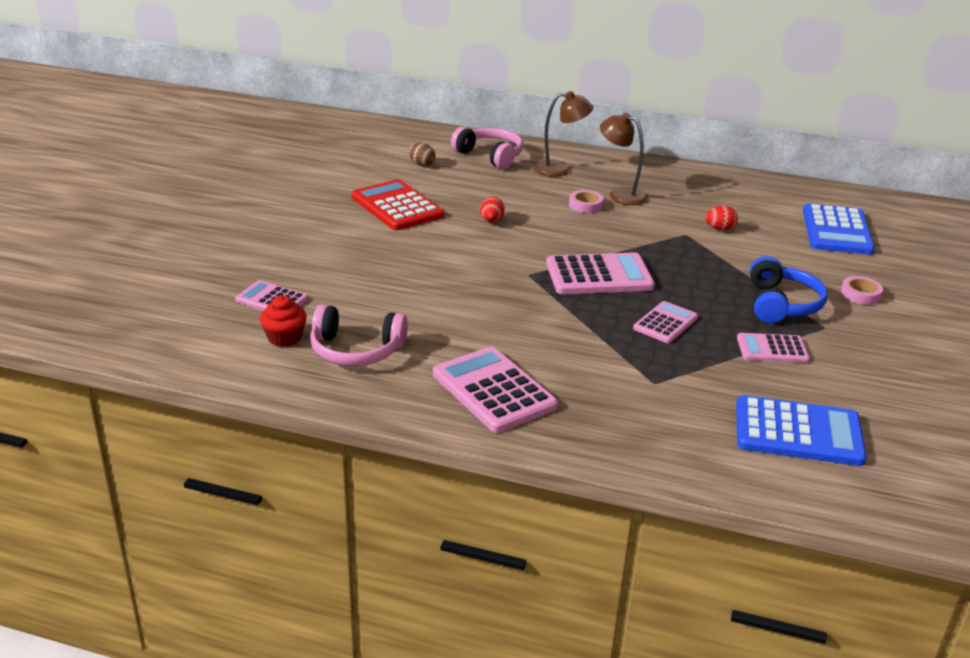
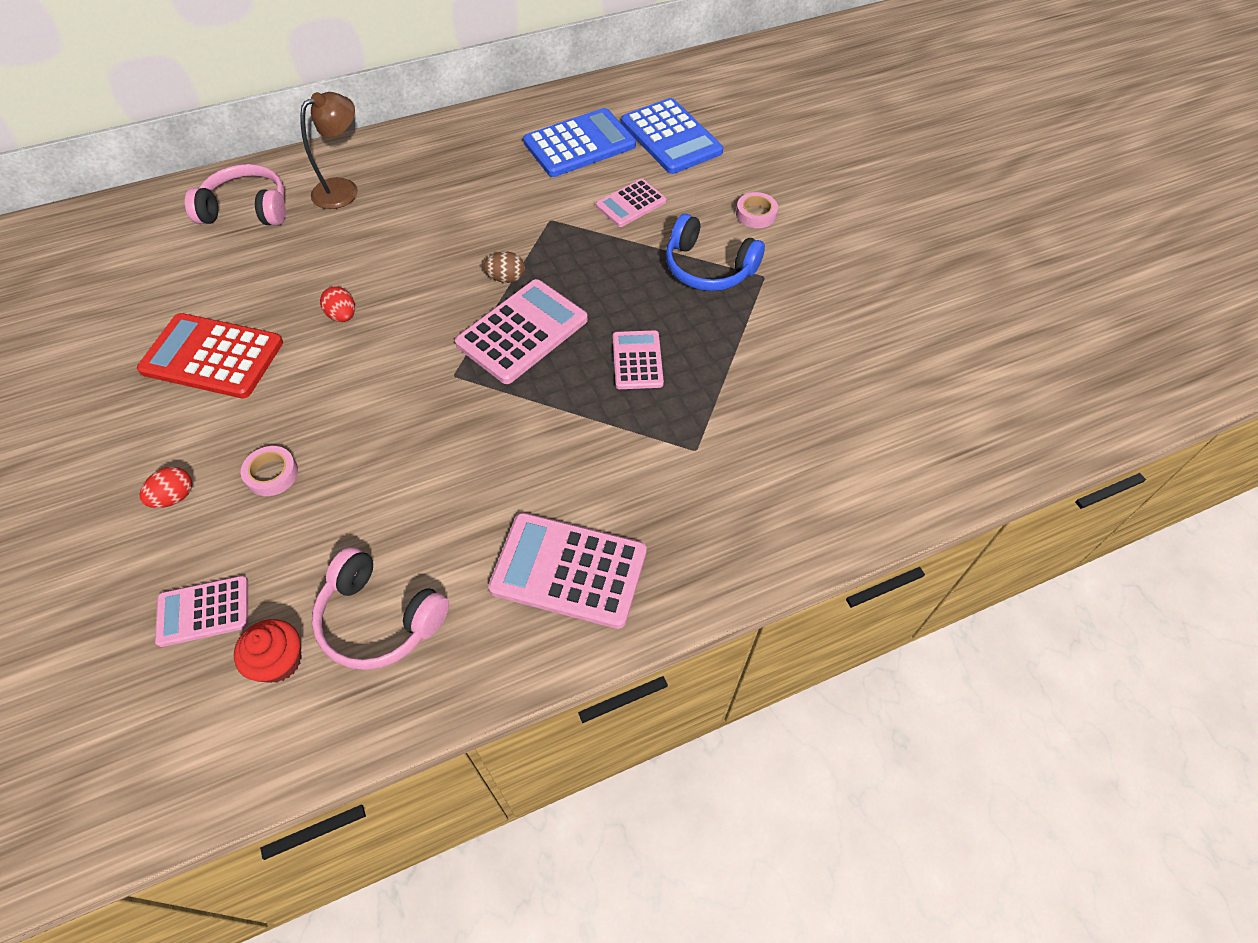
camera: 40 degrees left, 25 degrees up
pink headphones [310,304,408,366] -> pink headphones turned 60 degrees clockwise [312,547,449,670]
brown egg [408,143,435,166] -> brown egg moved to [483,251,525,283]
pink tape [569,190,604,213] -> pink tape moved to [241,446,298,496]
brown lamp [600,113,648,205] -> none
red egg [705,206,738,230] -> red egg moved to [140,467,192,508]
blue calculator [736,395,867,466] -> blue calculator moved to [523,108,636,177]
pink calculator [737,333,810,363] -> pink calculator moved to [596,179,667,227]
blue headphones [750,256,827,323] -> blue headphones turned 150 degrees clockwise [666,214,765,291]

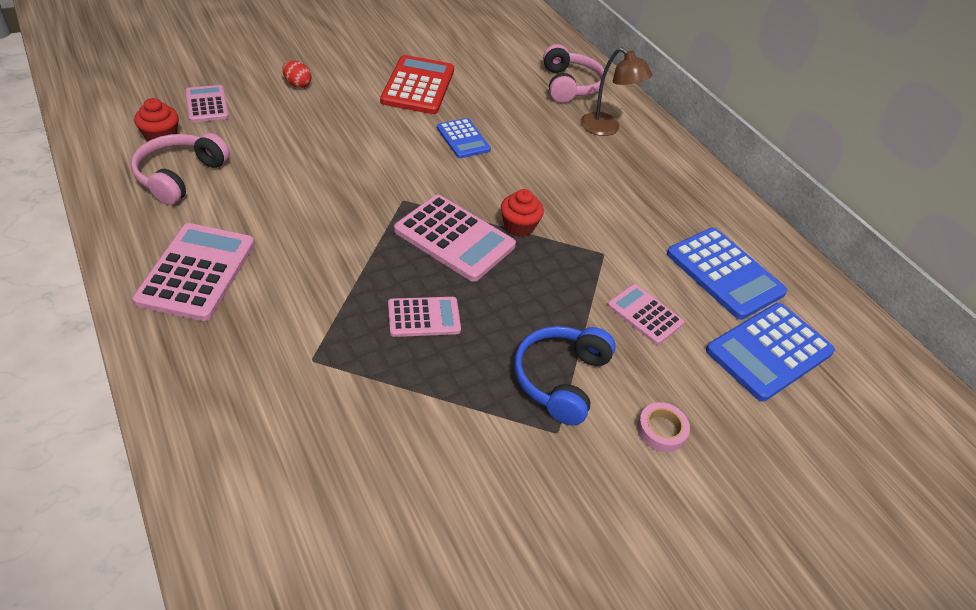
camera: 80 degrees right, 10 degrees down
pink tape [241,446,298,496] -> none
red egg [320,287,355,322] -> blue calculator [437,118,491,158]
brown egg [483,251,525,283] -> red cupcake [501,189,544,237]

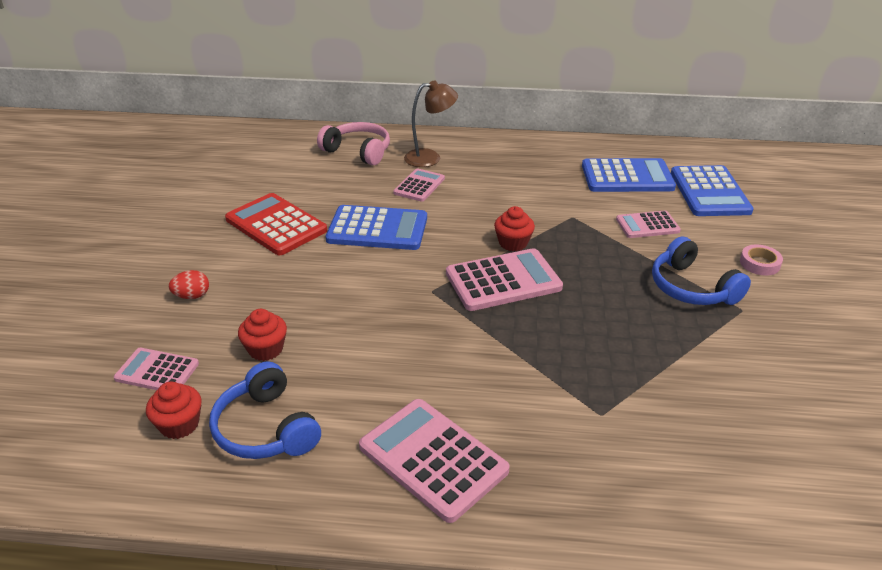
camera: 50 degrees left, 10 degrees down
pink headphones [131,133,230,205] -> blue headphones [209,361,321,459]
pink calculator [388,297,461,337] -> pink calculator moved to [393,168,445,202]
blue calculator [437,118,491,158] -> blue calculator [326,205,427,250], size x1.68
none -> red cupcake [238,309,287,361]

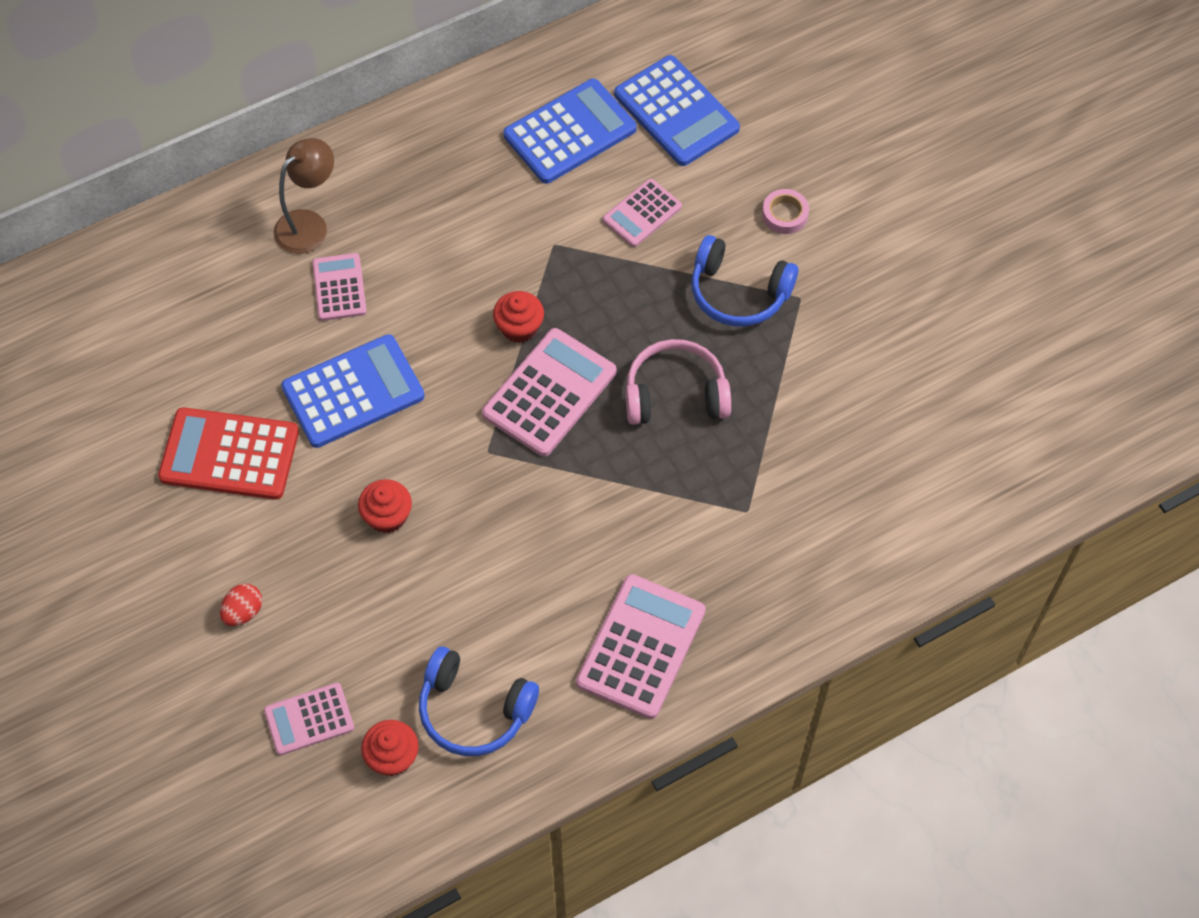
camera: 35 degrees left, 25 degrees up
red cupcake [238,309,287,361] -> red cupcake moved to [358,479,412,533]
pink headphones [317,122,390,165] -> pink headphones moved to [625,339,731,425]
pink calculator [359,399,510,523] -> pink calculator turned 105 degrees clockwise [576,574,706,719]

